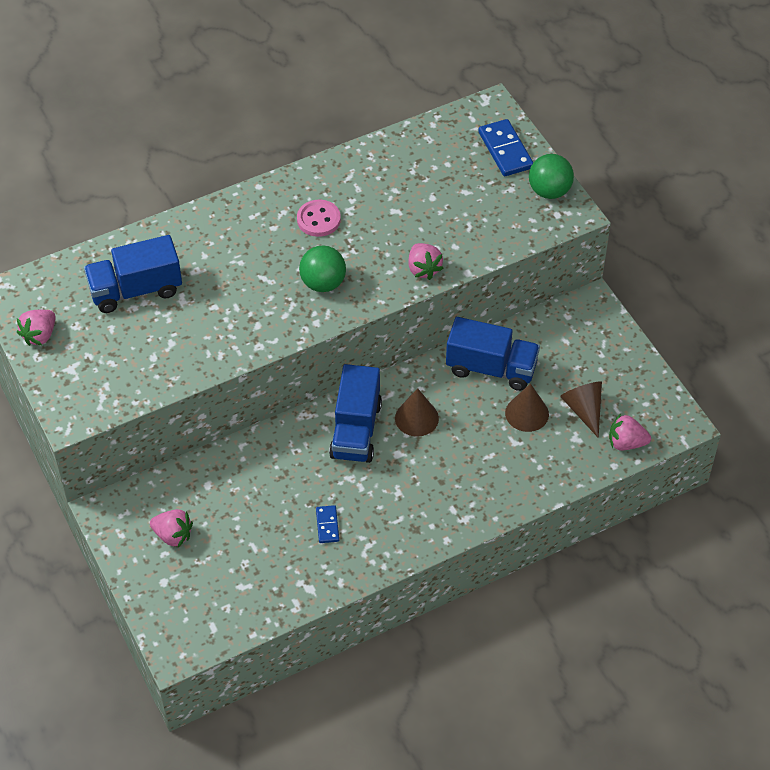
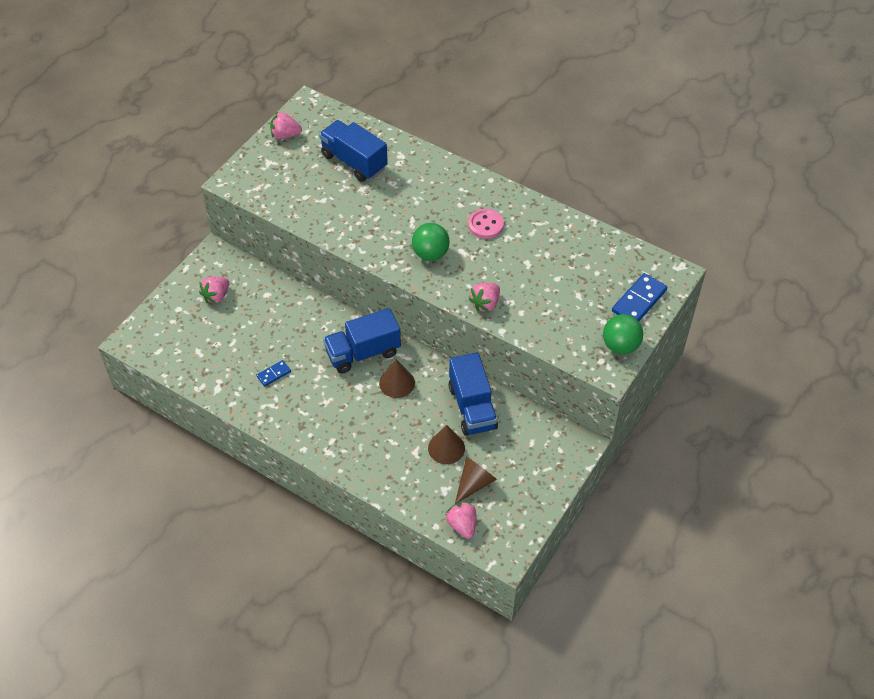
camera: 60 degrees right, 0 degrees up
pink strawberry [150,509,193,547] -> pink strawberry turned 45 degrees clockwise [199,277,229,304]

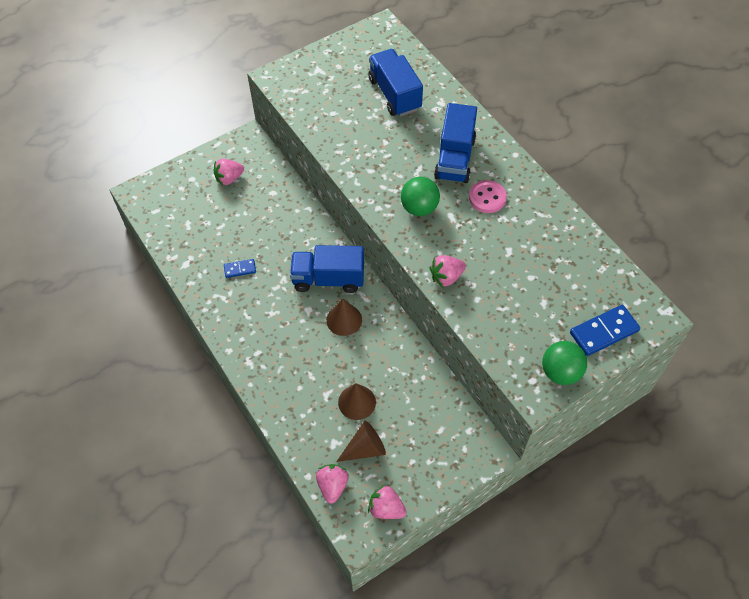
camera: 25 degrees right, 5 degrees up
pink strawberry [270,112,302,139] -> pink strawberry moved to [368,485,407,519]
blue truck [449,353,498,436] -> blue truck moved to [434,103,477,183]

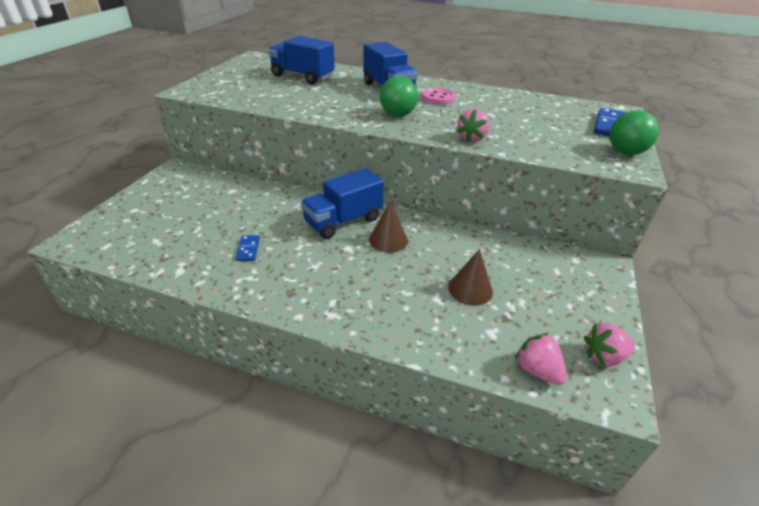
camera: 40 degrees left, 20 degrees down
pink strawberry [214,159,244,185] -> none
blue domino [224,259,256,278] -> blue domino turned 45 degrees counterclockwise [236,235,260,261]
brown cone [336,421,386,462] -> none

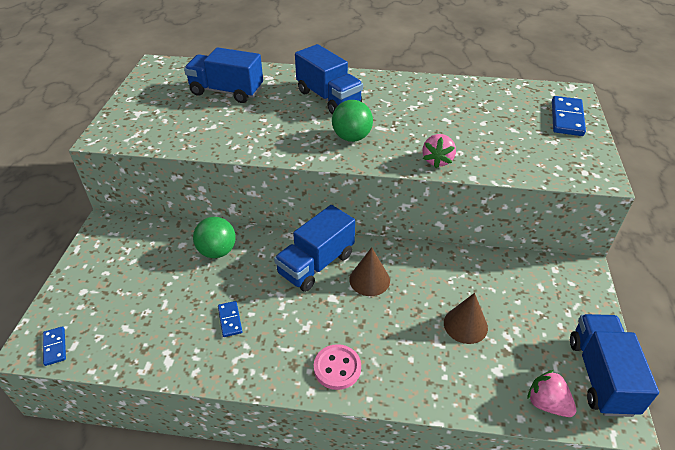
camera: 10 degrees left, 5 degrees up
pink button [422,88,455,105] -> pink button moved to [314,344,361,390]
pink strawberry [584,323,635,366] -> blue truck [570,314,659,417]
green ball [610,110,659,155] -> green ball moved to [193,217,236,258]
none -> blue domino [43,326,66,366]

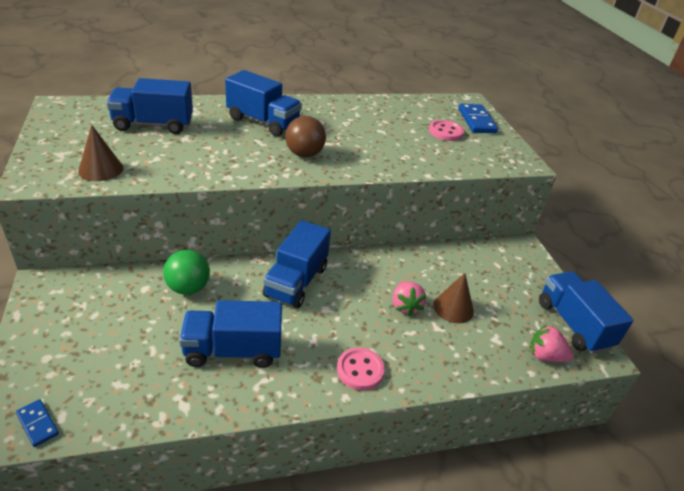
camera: 25 degrees left, 5 degrees down
blue domino [218,301,242,337] -> blue truck [179,300,282,368]
green ball [332,100,373,142] -> brown ball [285,116,326,157]
brown cone [349,247,390,296] -> brown cone moved to [78,125,123,181]
pink strawberry [422,134,456,168] -> pink strawberry moved to [393,281,427,316]
none -> pink button [429,120,464,141]

